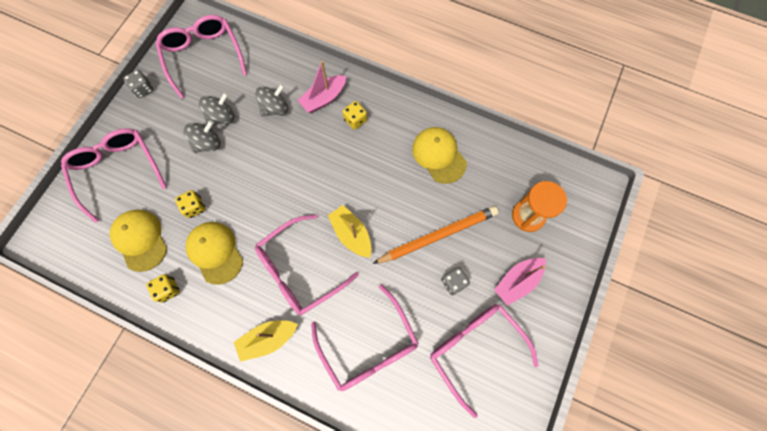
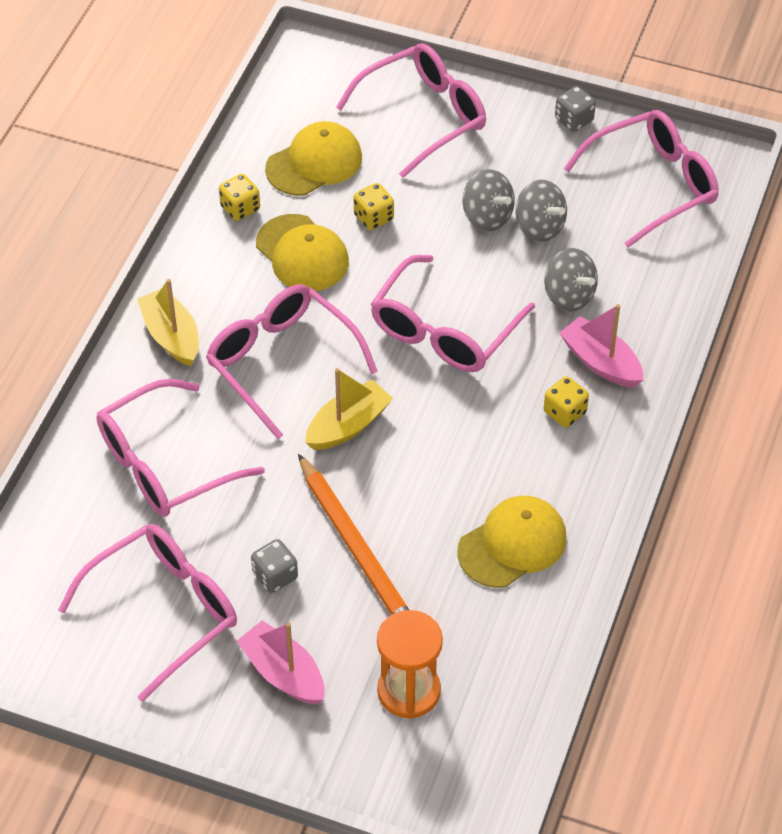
camera: 85 degrees right, 20 degrees down
yellow cap [186,222,243,285] -> yellow cap turned 90 degrees clockwise [256,214,349,291]
none -> pink glasses [371,255,535,372]

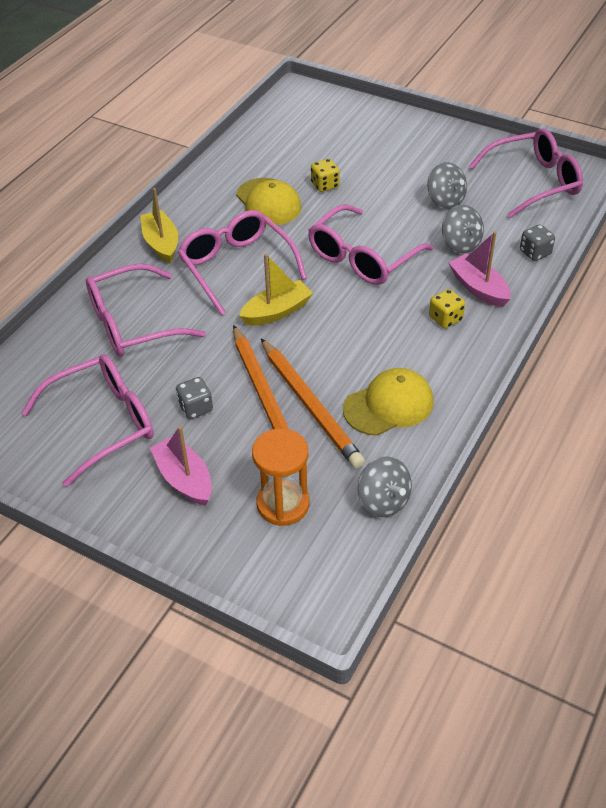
camera: 10 degrees right, 5 degrees down
yellow dice [219,174,260,221] -> none
yellow cap [265,121,362,196] -> none
pink glasses [336,43,486,178] -> none
grey spinning top [463,169,515,231] -> grey spinning top moved to [358,456,412,517]
grey dice [555,86,596,132] -> grey dice moved to [520,224,555,261]
none -> orange pencil [261,339,365,469]

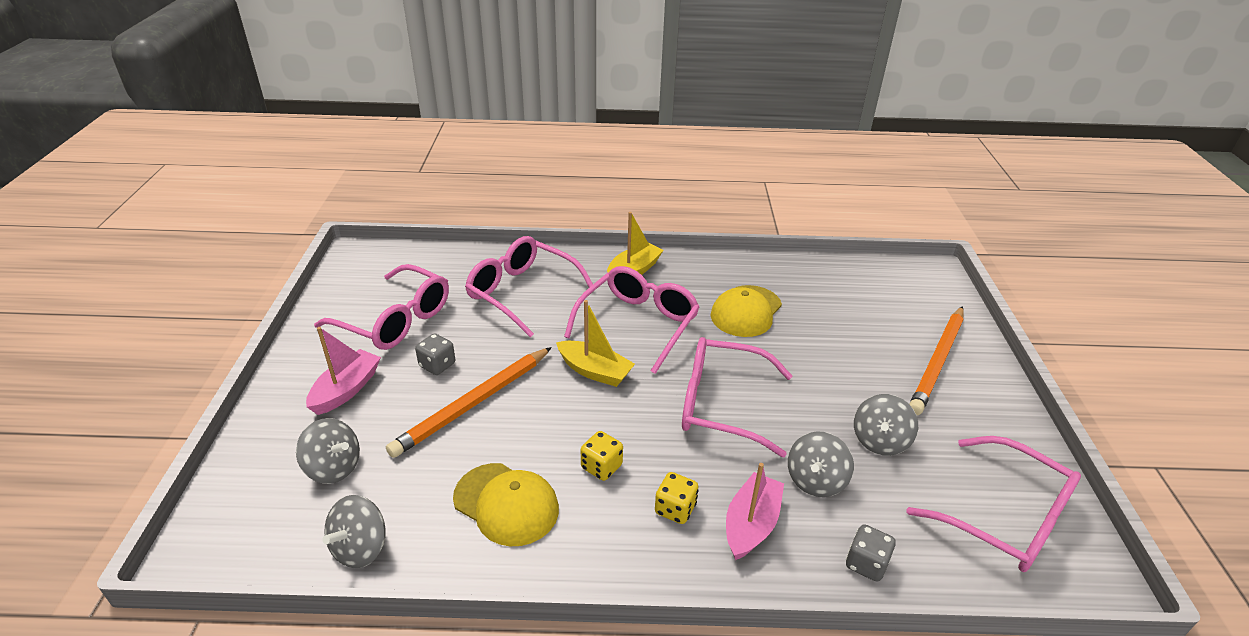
camera: 60 degrees right, 10 degrees down
orange hourglass [252,428,310,526] -> grey spinning top [296,418,360,484]
orange pencil [261,339,365,469] -> orange pencil moved to [909,306,964,415]
yellow dice [311,159,340,192] -> yellow dice moved to [581,431,623,481]

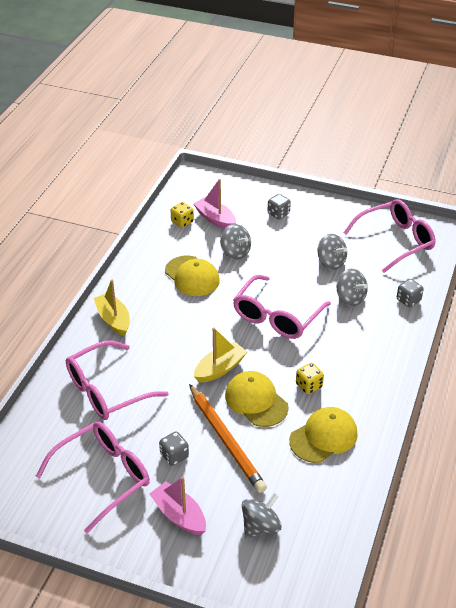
camera: 70 degrees left, 5 degrees up
grey spinning top [322,495,386,568] -> grey spinning top moved to [220,224,251,260]
pink glasses [564,266,700,374] -> none
yellow dice [655,472,699,524] -> yellow dice moved to [171,202,194,228]
pink boat [726,463,784,560] -> pink boat moved to [194,179,236,229]
orange pencil [909,306,964,415] -> grey dice [268,194,291,219]
none -> yellow cap [225,371,289,427]

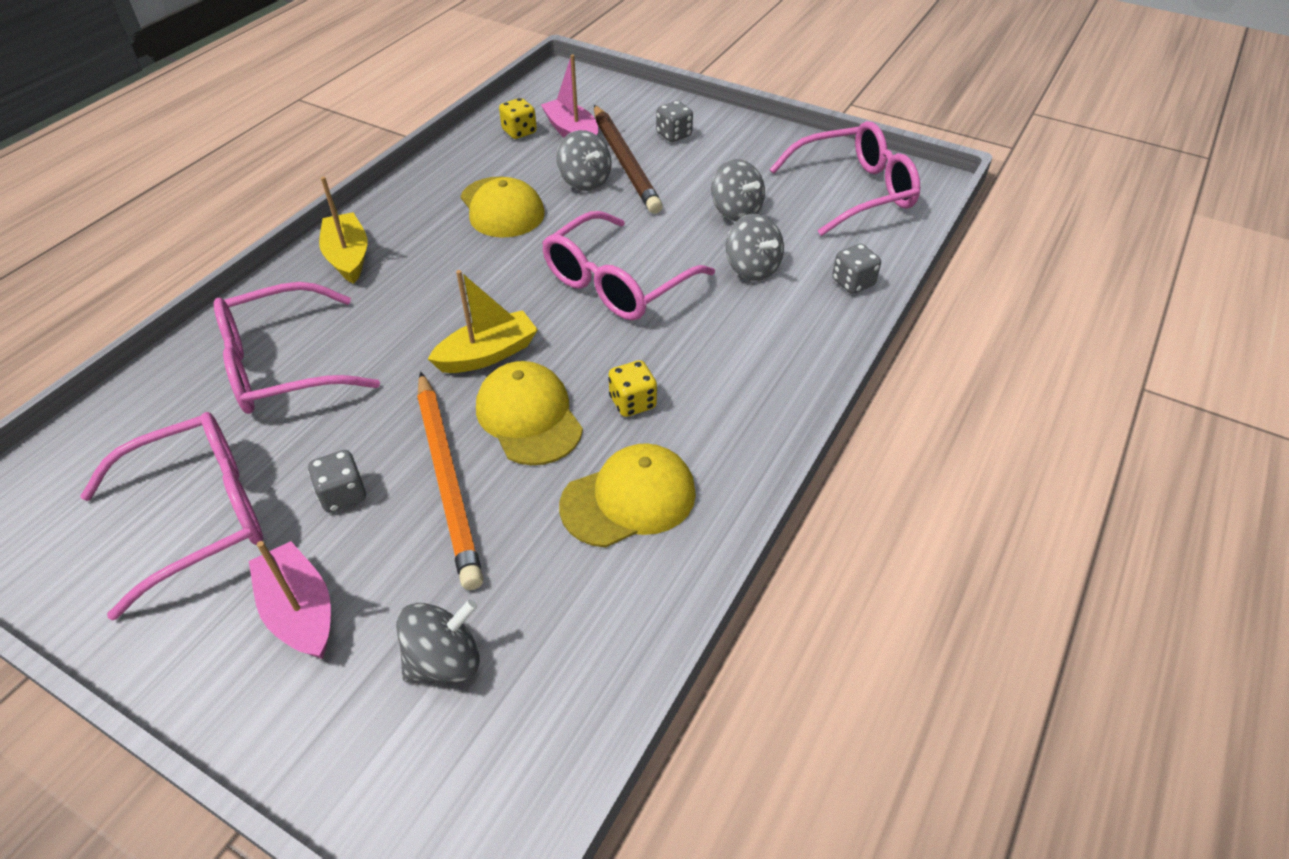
camera: 10 degrees right, 5 degrees up
none -> brown pencil [594,105,663,214]

